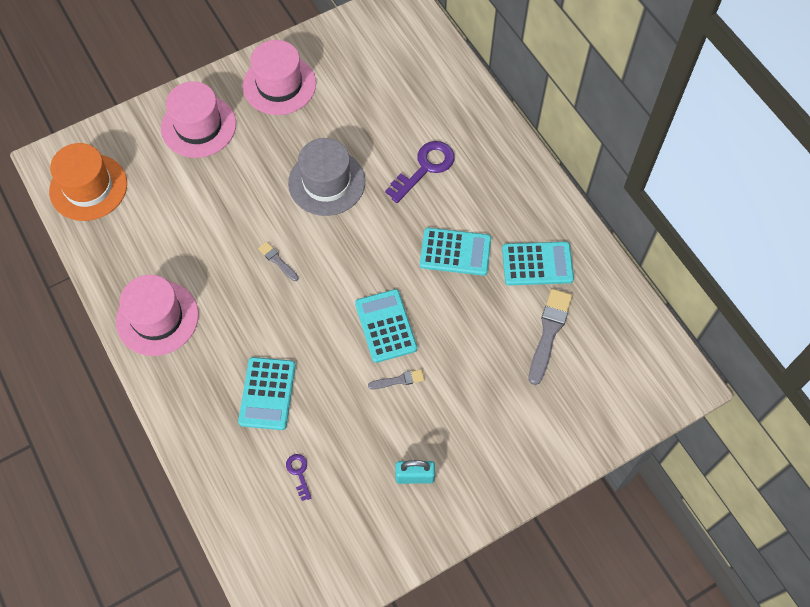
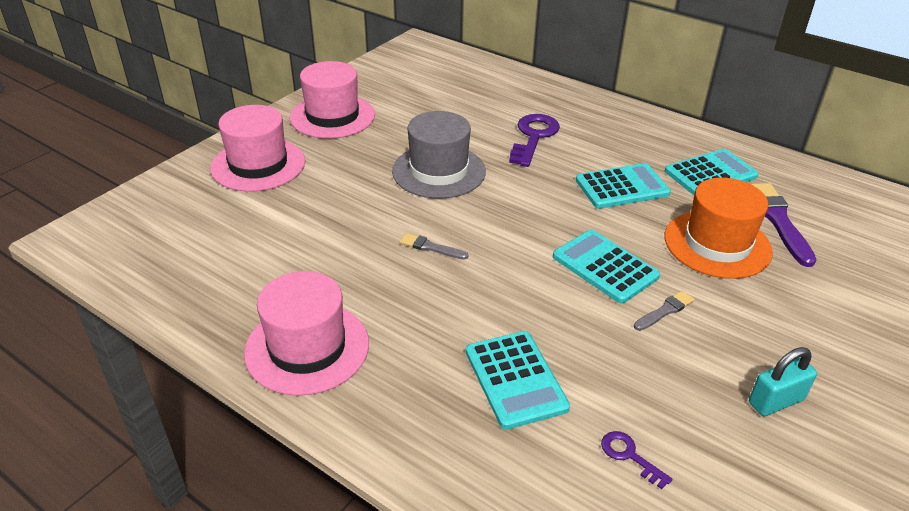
camera: 25 degrees left, 25 degrees down
orange hat [49,143,127,221] -> orange hat moved to [665,178,773,279]
grey brush [529,289,573,385] -> purple brush [751,183,816,267]

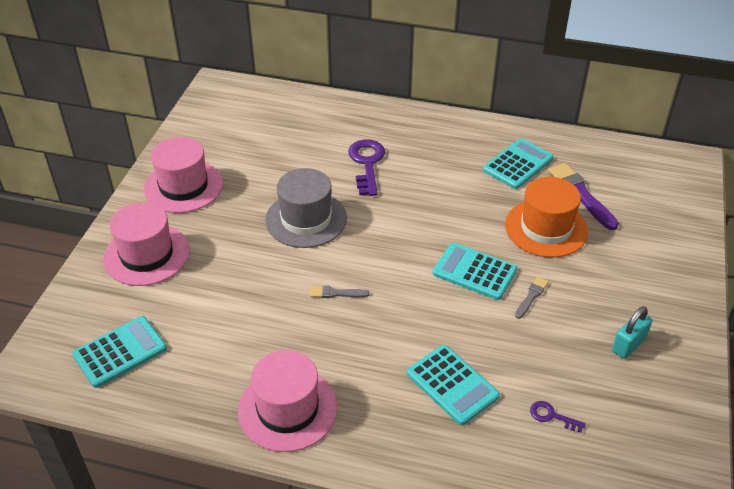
camera: 20 degrees left, 5 degrees up
turquoise calculator [576,163,671,209] -> turquoise calculator moved to [72,316,167,388]

